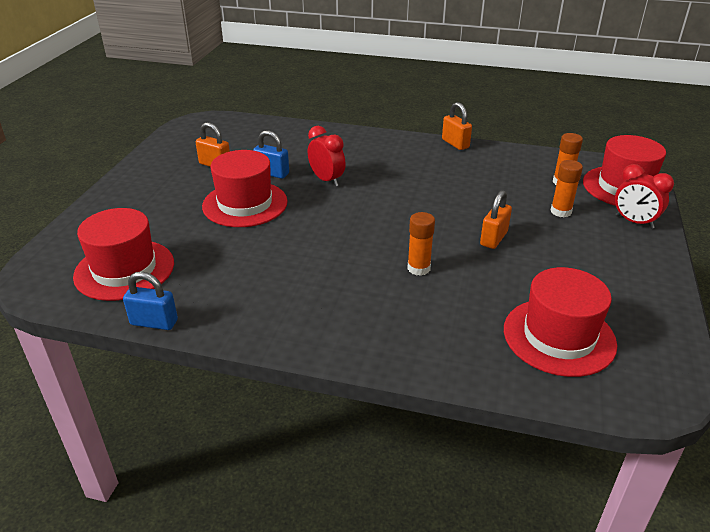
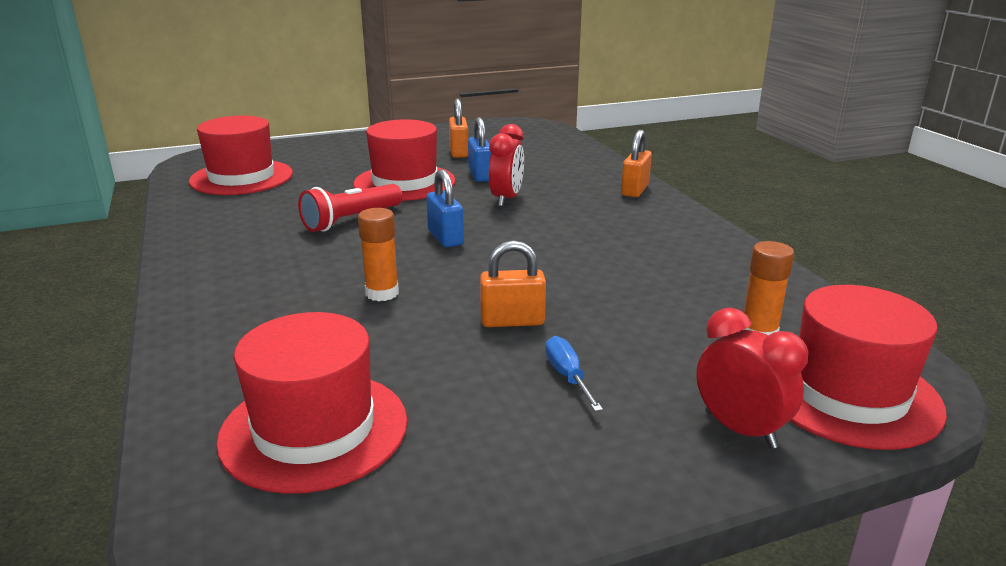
camera: 55 degrees right, 10 degrees down
blue padlock [123,272,178,330] -> blue padlock moved to [426,169,464,247]
orange padlock [442,102,472,150] -> orange padlock moved to [621,130,652,197]
orange glue stick [551,160,583,217] -> none
red clock [615,164,674,229] -> red clock turned 135 degrees clockwise [696,308,808,449]
none -> red flashlight [298,184,402,232]
none -> blue screwdriver [545,336,603,412]

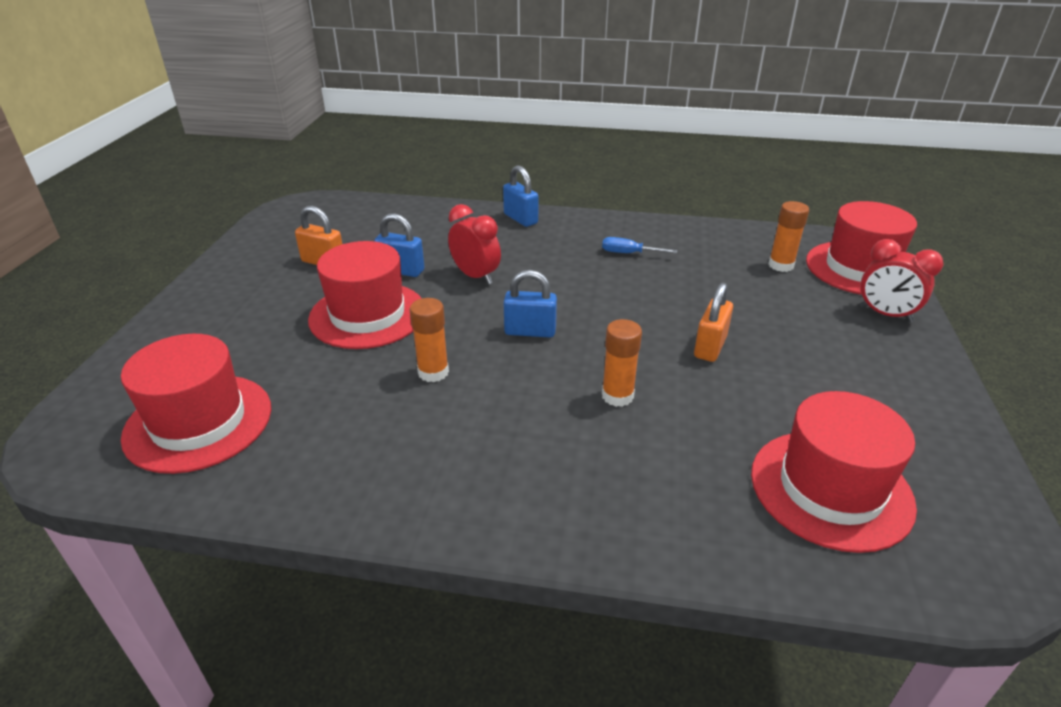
camera: 60 degrees left, 10 degrees up
red flashlight [298,184,402,232] -> orange glue stick [410,298,449,382]
blue screwdriver [545,336,603,412] -> blue screwdriver moved to [602,237,677,253]
orange padlock [621,130,652,197] -> blue padlock [503,165,539,227]
red clock [696,308,808,449] -> red clock turned 135 degrees counterclockwise [859,239,943,322]

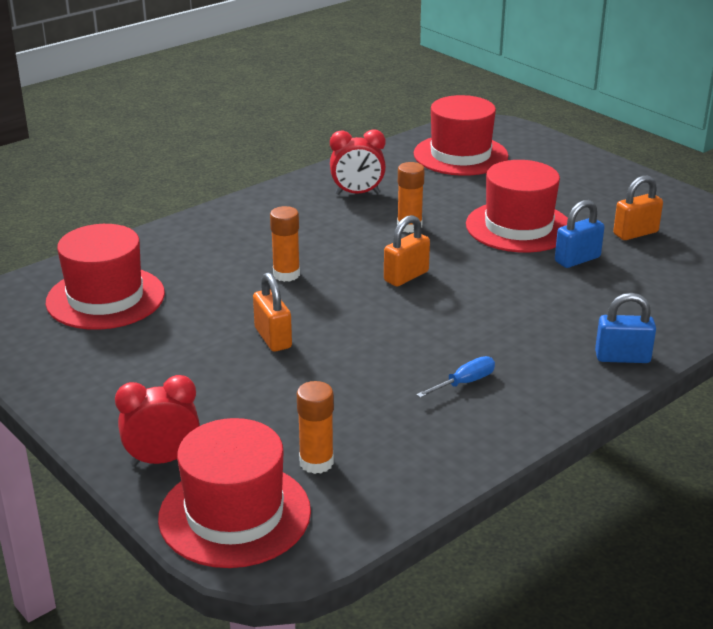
camera: 130 degrees right, 5 degrees down
red clock [448,204,501,285] -> red clock moved to [330,129,386,195]
blue padlock [503,270,557,338] -> orange padlock [384,215,430,287]

